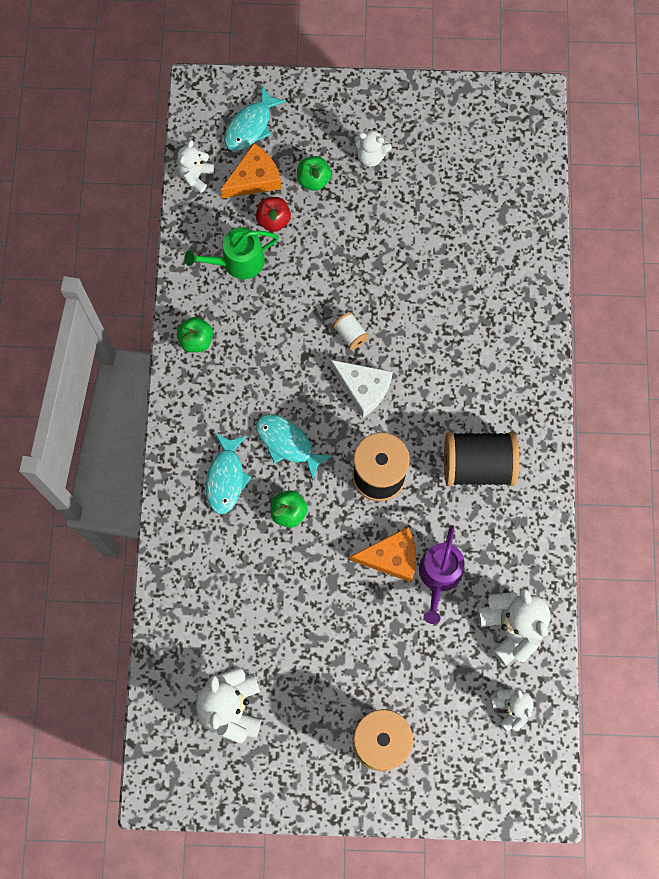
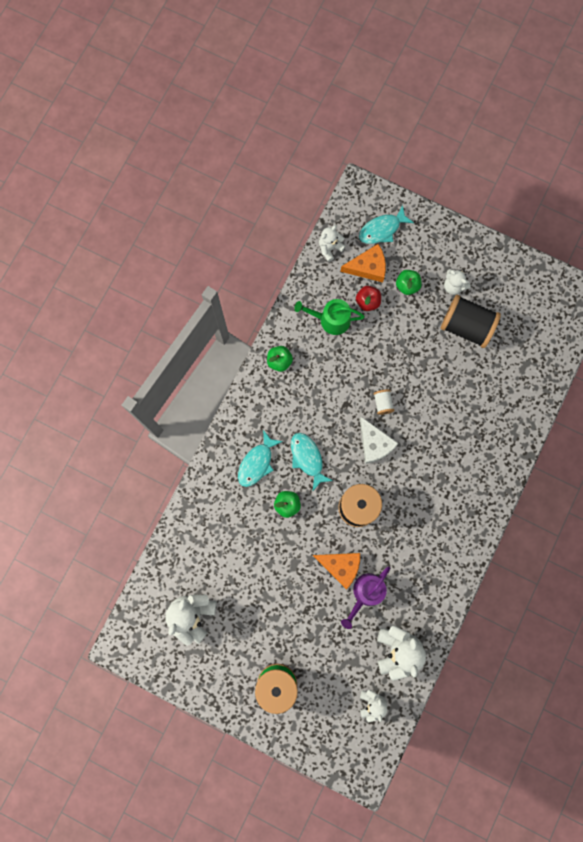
camera: 25 degrees right, 5 degrees up
black spool [444,432,519,486] -> black spool moved to [441,295,501,348]

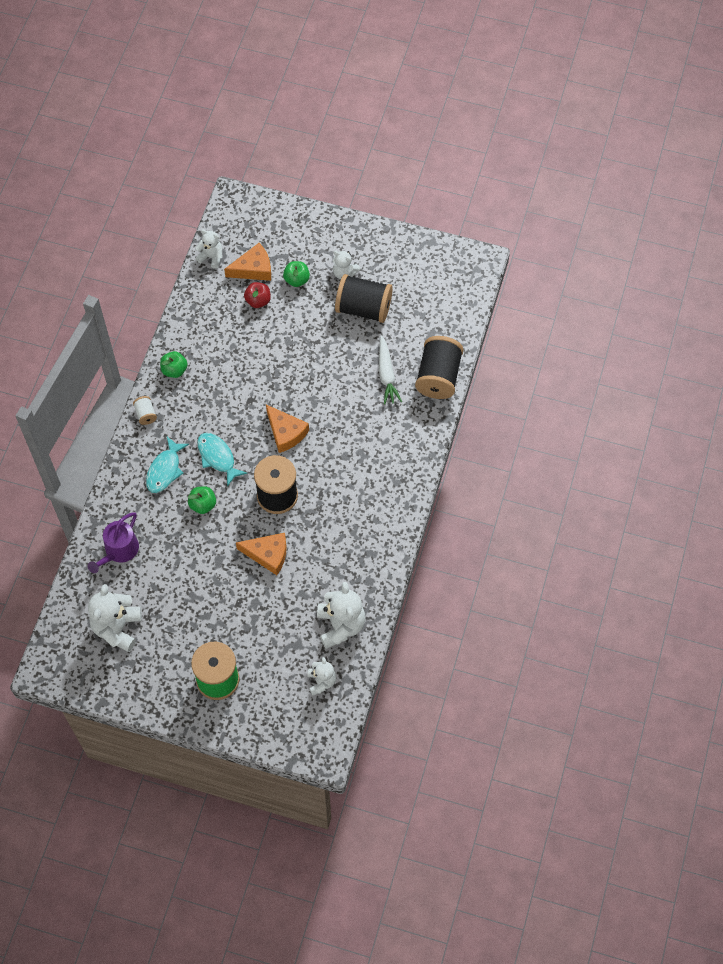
camera: 10 degrees left, 15 degrees down
green watering can [294,299,365,335] -> none
white teddy bear [319,225,345,262] -> white teddy bear turned 75 degrees clockwise [195,229,222,269]
purple watering can [341,566,390,629] -> purple watering can moved to [88,512,139,573]
turquoise fish [359,205,414,244] -> none
white cheese [360,417,399,464] -> orange cheese [266,405,309,453]
white spool [374,389,395,415] -> white spool moved to [133,396,157,425]
none -> white carrot [379,336,402,405]
none -> black spool [415,336,464,399]

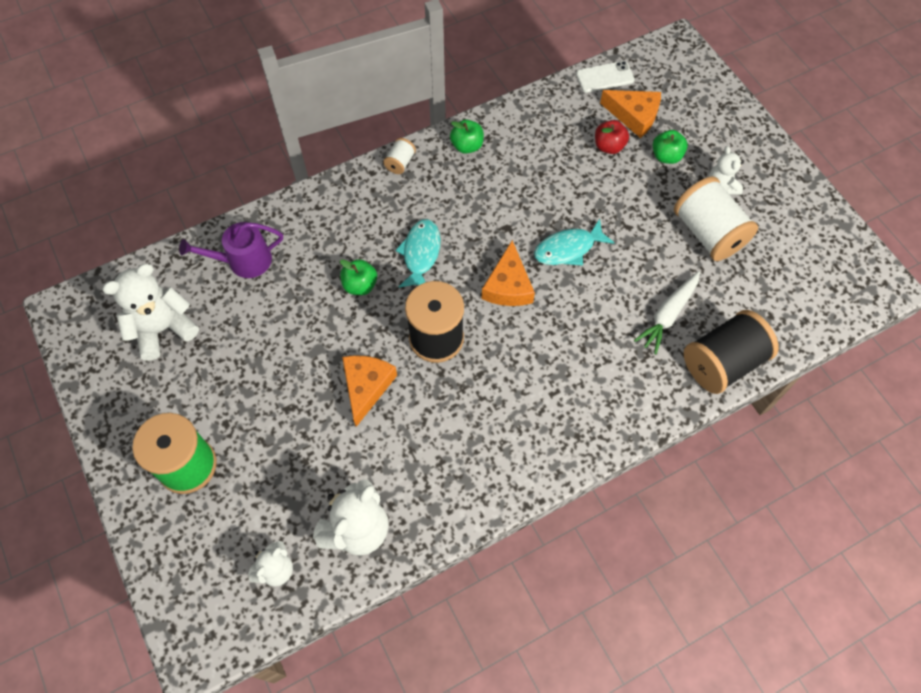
camera: 45 degrees right, 0 degrees up
turquoise fish [146,437,189,493] -> turquoise fish moved to [534,219,614,266]
white teddy bear [195,229,222,269] -> white phone [576,61,635,93]
orange cheese [236,533,287,575] -> orange cheese turned 135 degrees counterclockwise [342,355,397,427]
black spool [335,274,393,323] -> white spool [674,176,758,261]

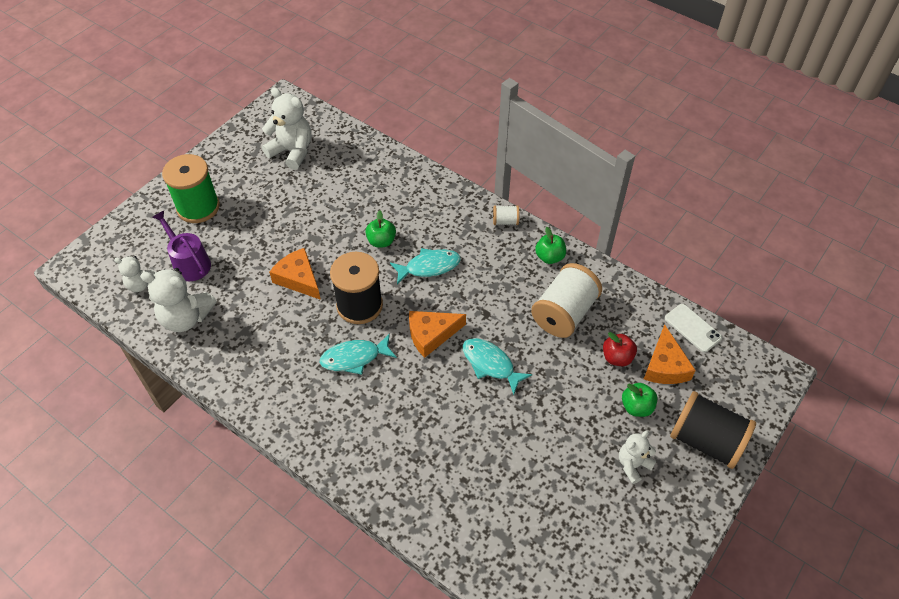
camera: 65 degrees right, 10 degrees down
purple watering can [179,222,283,278] -> purple watering can moved to [152,211,211,281]
orange cheese [342,355,397,427] -> orange cheese turned 120 degrees counterclockwise [269,248,321,300]
white carrot [634,271,700,354] -> none
white spool [674,176,758,261] -> white spool moved to [531,263,602,338]
black spool [684,310,779,394] -> black spool moved to [670,391,756,469]
none -> turquoise fish [320,333,397,375]

